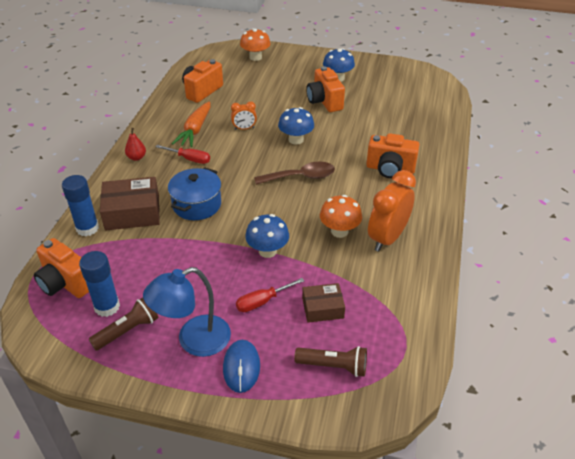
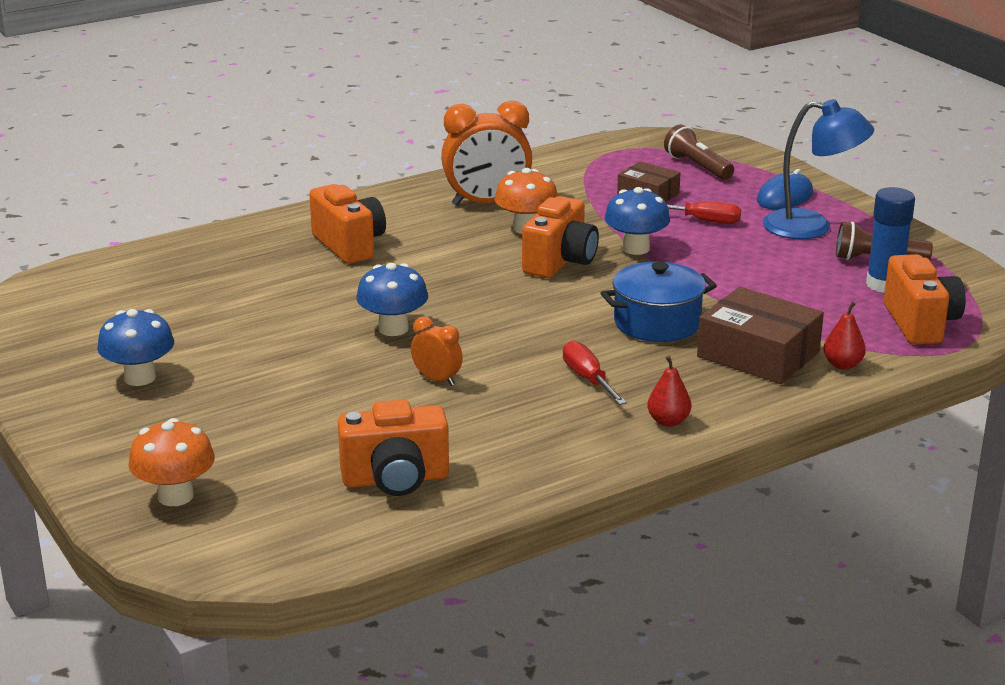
camera: 135 degrees left, 15 degrees down
blue glue stick [62,175,99,236] -> red pear [823,302,866,369]
orange carrot [172,101,210,147] -> none
brown spoon [254,162,335,185] -> none
orange camera [306,66,345,112] -> orange camera moved to [522,196,599,278]

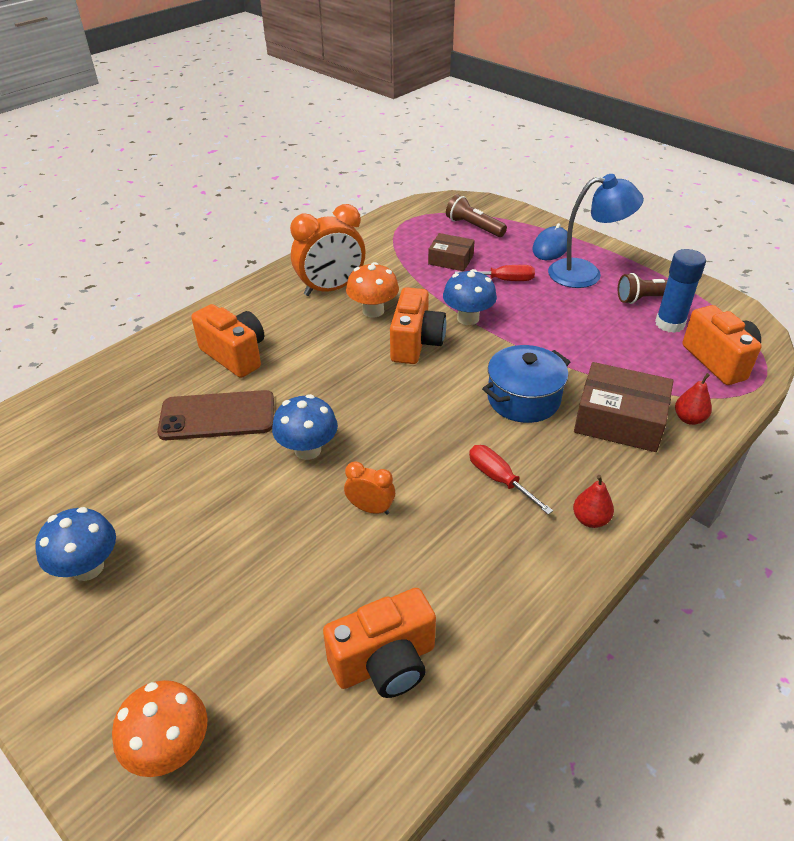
camera: 15 degrees left, 15 degrees up
none -> brown phone [157,390,274,440]

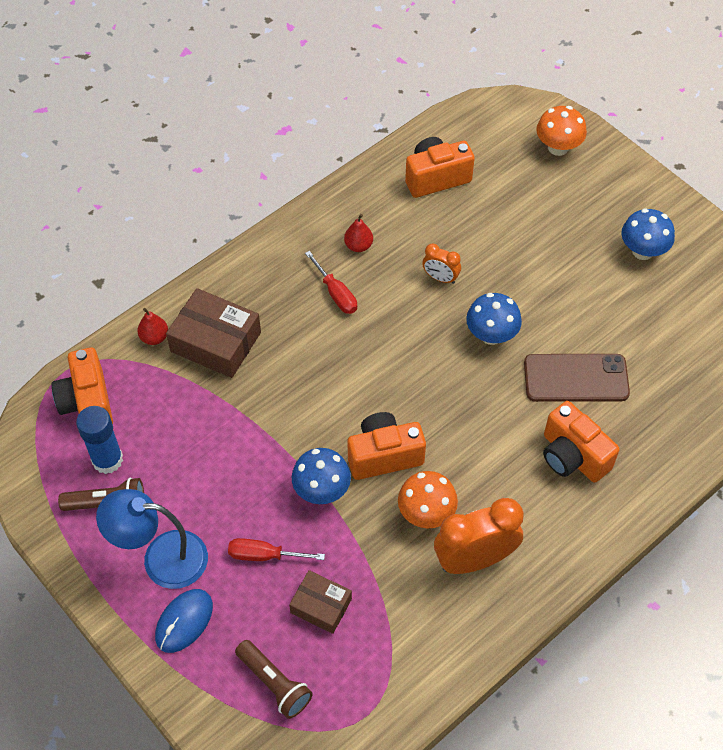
camera: 175 degrees left, 15 degrees up
orange camera [390,287,446,364] -> orange camera turned 60 degrees clockwise [348,412,426,480]
blue pot [482,345,570,423] -> none
red pear [573,475,614,528] -> red pear moved to [344,214,373,252]

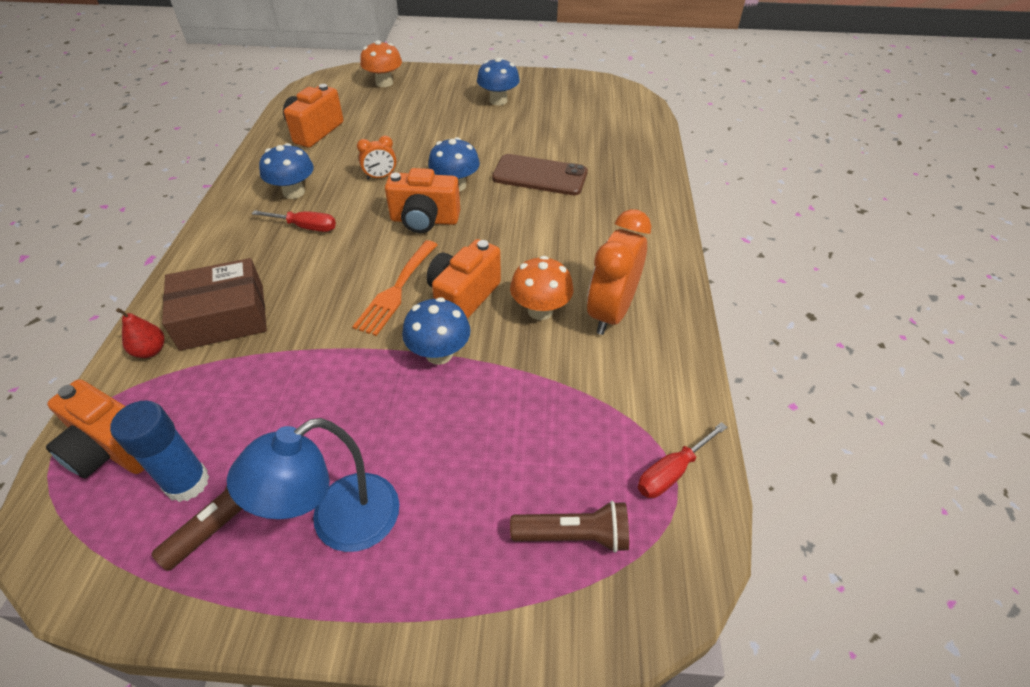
camera: 45 degrees left, 10 degrees down
blue mouse [155,589,213,653] -> none
red screwdriver [228,538,325,561] -> red screwdriver moved to [638,422,727,498]
brown box [289,570,352,634] -> none
red pear [344,214,373,252] -> blue mushroom [259,143,314,199]
brown phone [524,354,630,402] -> brown phone turned 60 degrees clockwise [492,154,588,195]
orange camera [543,401,620,483] -> orange camera moved to [385,168,460,233]
none -> orange fork [352,240,438,336]

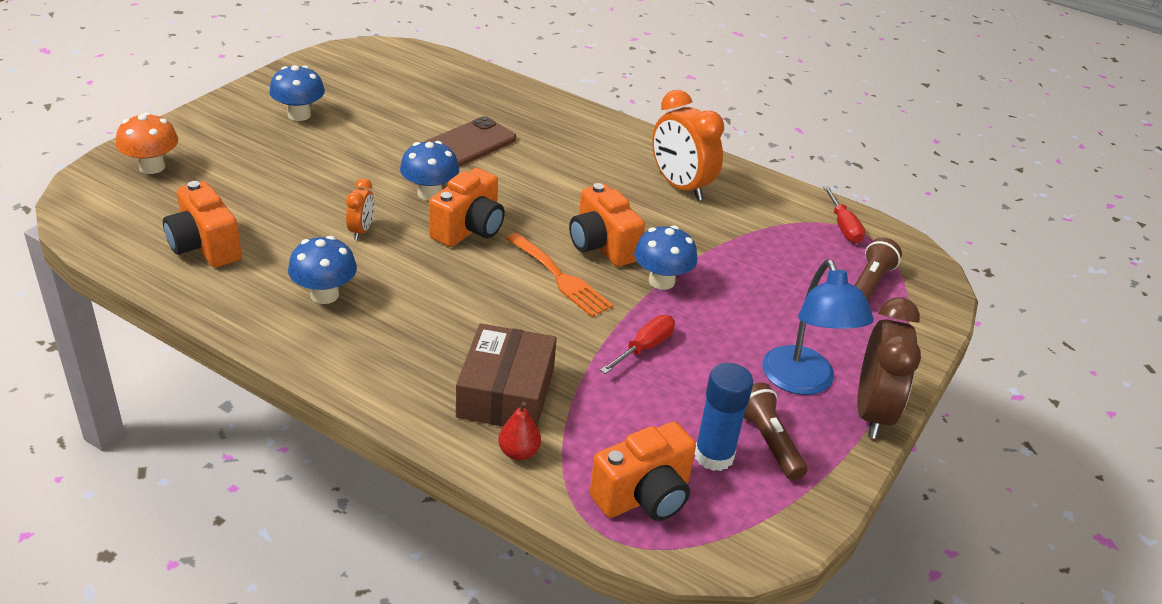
camera: 65 degrees left, 10 degrees down
red screwdriver [252,210,336,232] -> red screwdriver moved to [600,315,675,374]
orange mushroom [510,256,574,320] -> none
none -> brown clock [857,297,921,439]

